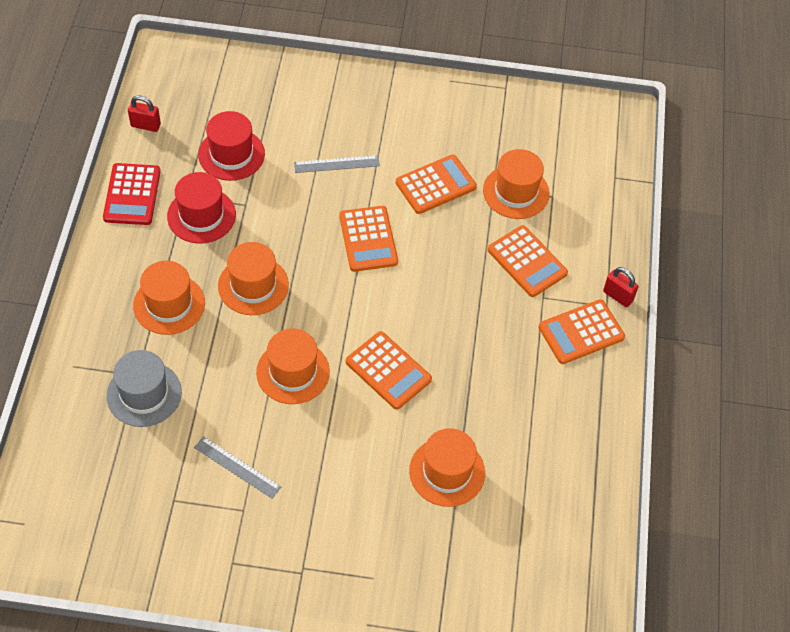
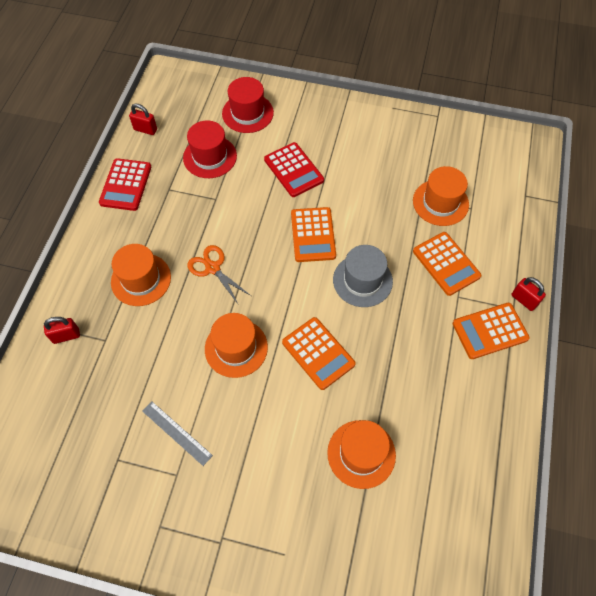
camera: 10 degrees right, 5 degrees up
grey hat [107,350,182,427] -> grey hat moved to [333,245,393,307]
red hat [167,172,236,244] -> red hat moved to [222,77,274,133]
orange hat [218,242,289,315] -> orange scissors [187,245,251,305]
grey ruler [294,155,380,173] -> red calculator [264,142,324,197]
orange calculator [396,154,477,214] -> none
none -> red padlock [44,317,80,344]

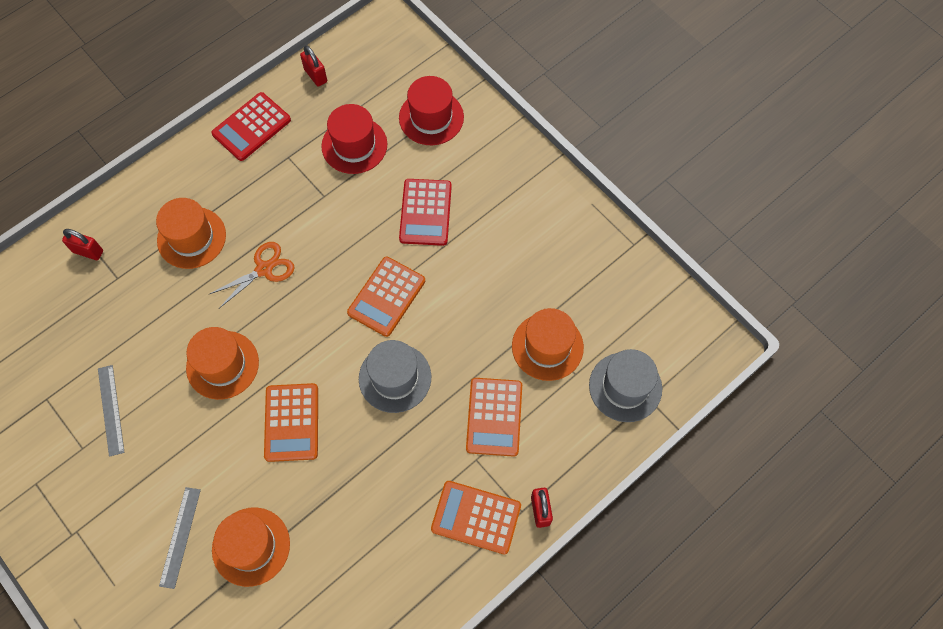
camera: 35 degrees right, 5 degrees up
orange scissors [187,245,251,305] -> orange scissors turned 60 degrees clockwise [208,242,294,308]
none -> grey ruler [159,487,201,589]
none -> grey hat [589,349,662,422]

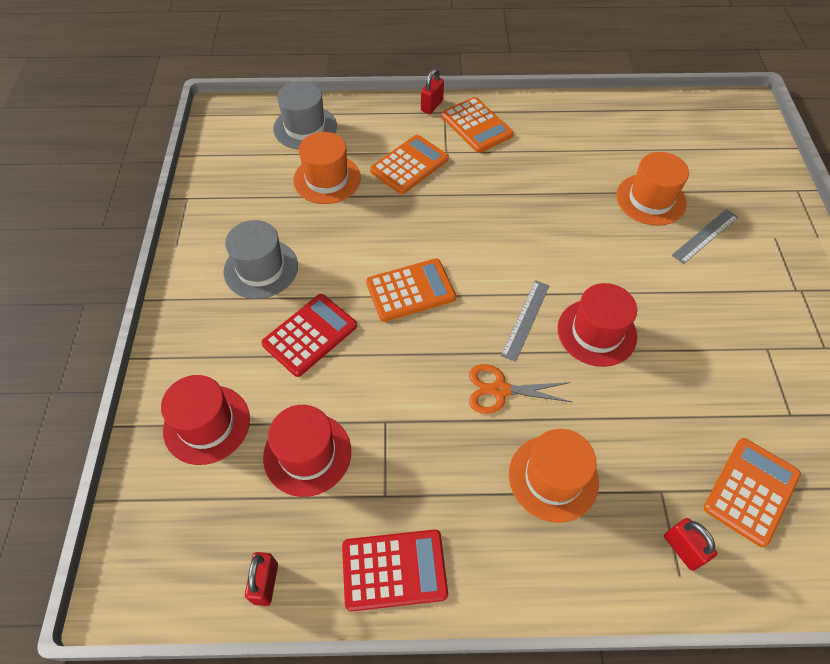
camera: 140 degrees left, 10 degrees down
grey ruler [98,365,125,457] -> grey ruler moved to [501,280,550,362]
orange hat [186,327,259,400] -> red hat [558,283,637,367]
orange calculator [264,383,318,462] -> orange calculator moved to [704,438,801,547]
grey hat [359,340,431,413] -> grey hat moved to [223,220,298,299]

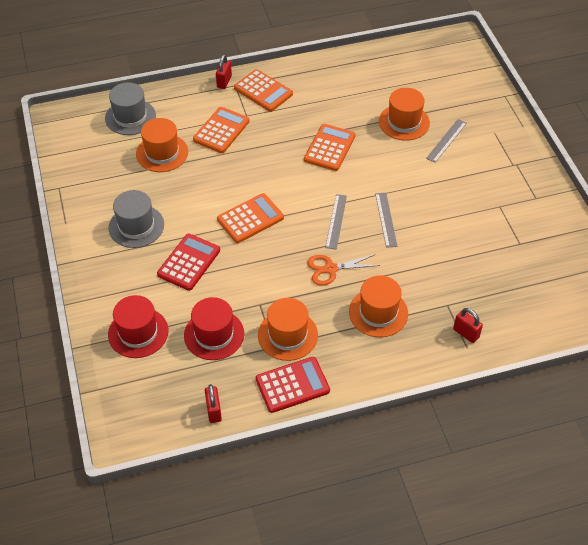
camera: 15 degrees left, 5 degrees down
red hat [558,283,637,367] -> grey ruler [375,193,397,248]
orange calculator [704,438,801,547] -> orange calculator moved to [304,124,356,171]
none -> orange hat [258,298,318,361]

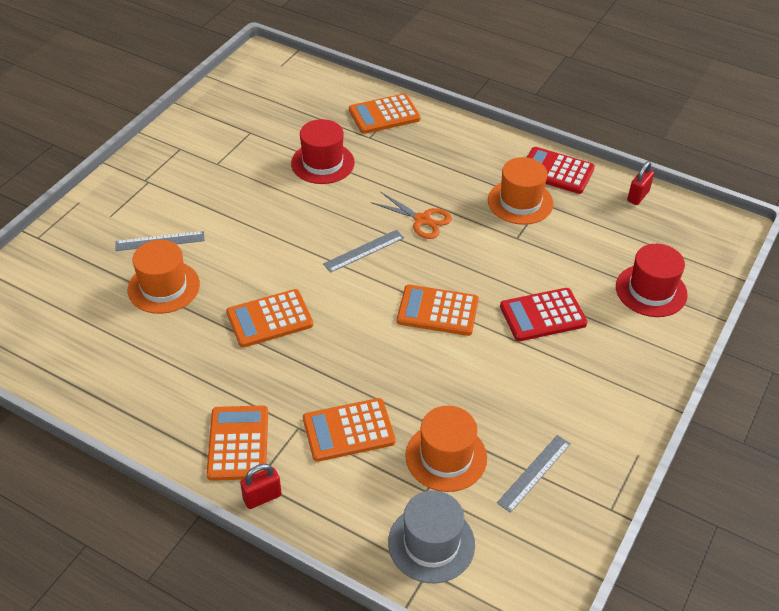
camera: 135 degrees left, 5 degrees down
grey hat [109,190,164,248] -> none
red hat [184,297,244,360] -> red hat moved to [291,119,355,184]
orange hat [349,276,408,337] -> none
grey ruler [375,193,397,248] -> grey ruler moved to [497,435,571,513]
red padlock [453,308,483,343] -> orange calculator [349,94,421,134]

